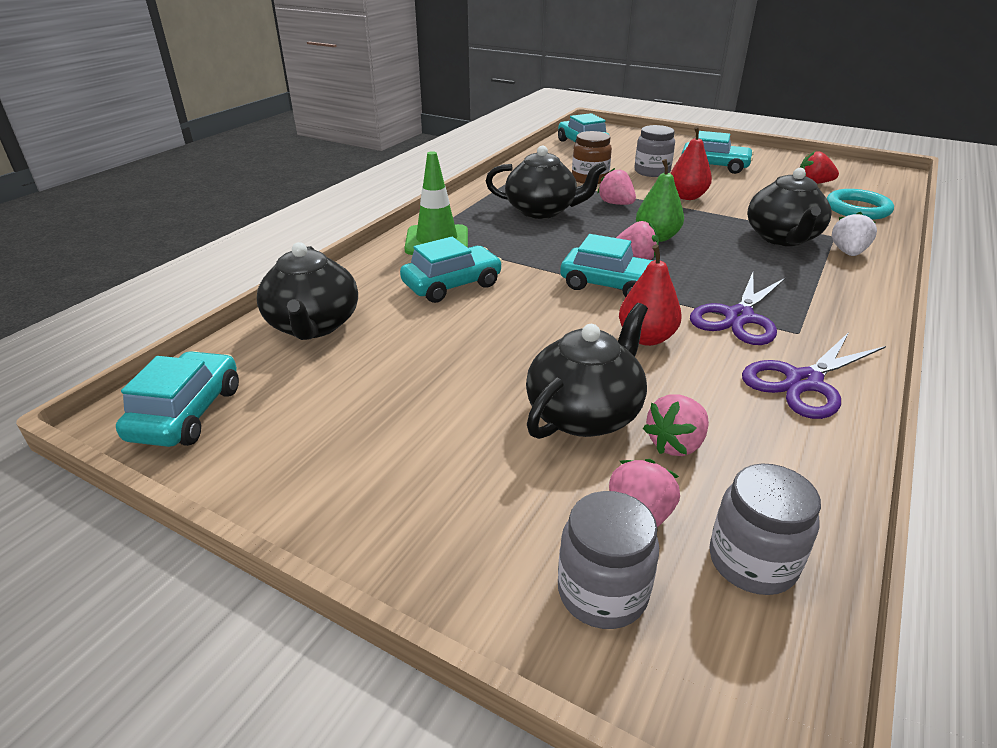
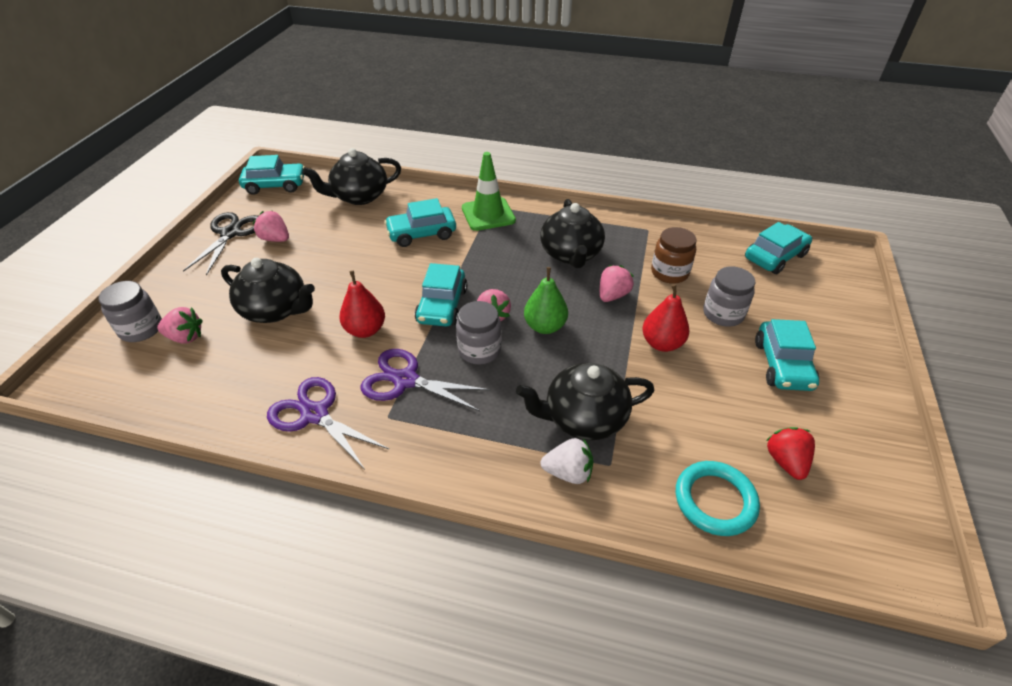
camera: 75 degrees right, 10 degrees up
turquoise car [400,237,502,303] -> turquoise car turned 120 degrees clockwise [384,198,456,247]
pink strawberry [643,394,709,456] -> pink strawberry moved to [253,211,289,242]
grey jar [709,464,821,595] -> grey jar moved to [456,301,502,364]
none -> black scissors [183,212,258,276]

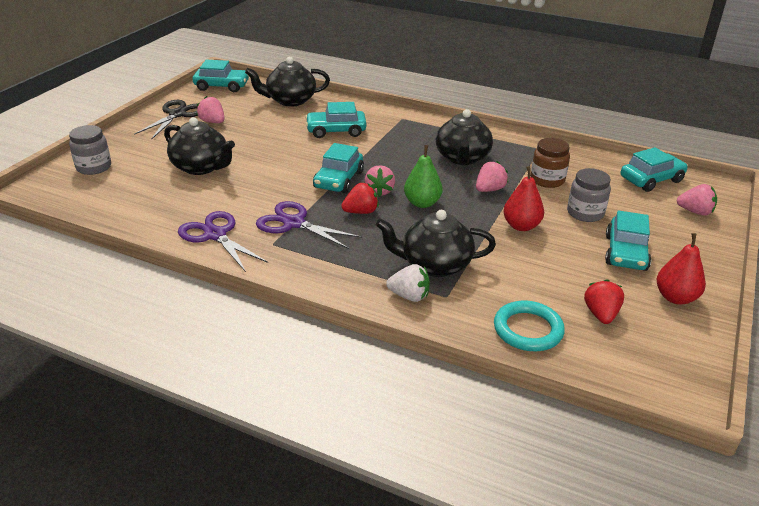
camera: 10 degrees right, 10 degrees down
pink strawberry [157,307,203,344] -> pink strawberry moved to [677,184,717,216]
red pear [339,271,385,338] -> red pear moved to [657,233,706,305]
grey jar [456,301,502,364] -> red strawberry [341,183,379,214]
green traffic cone [462,152,516,231] -> none

